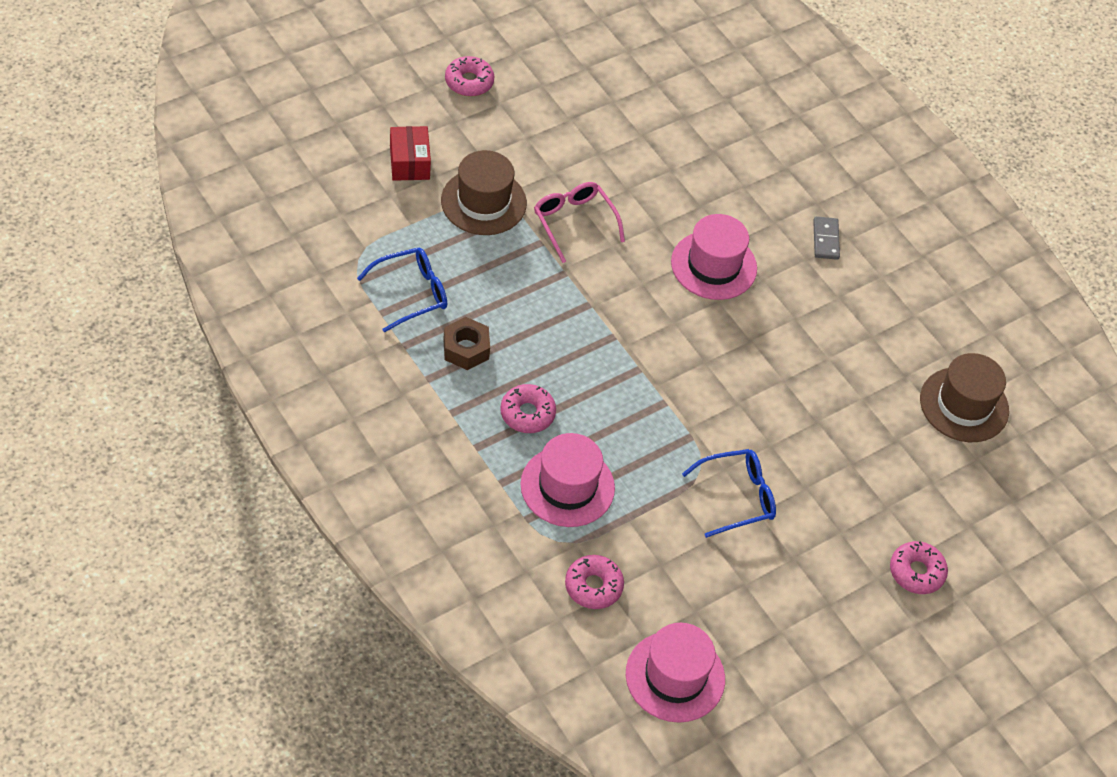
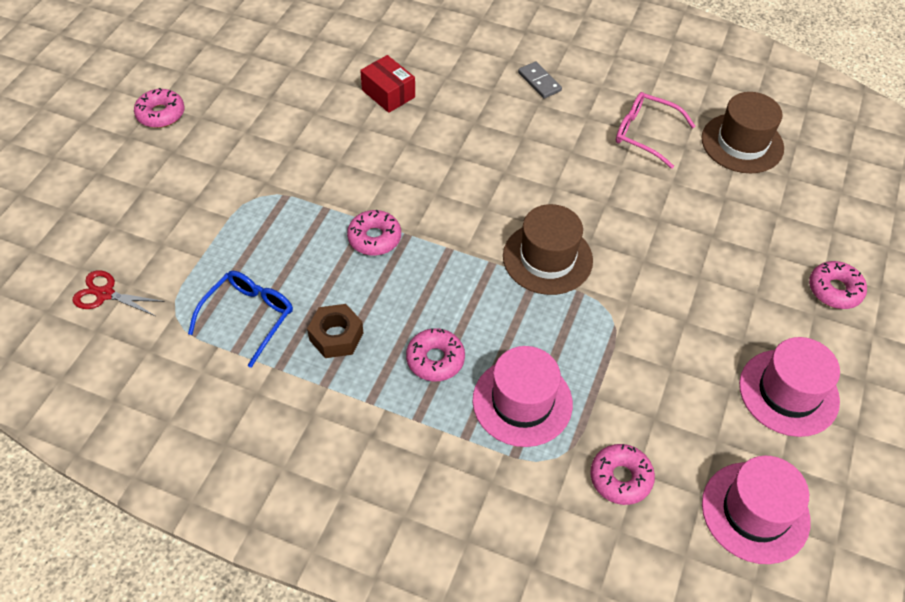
camera: 30 degrees left, 0 degrees up
red box [390,126,431,181] -> red box moved to [360,55,415,113]
brown hat [441,150,527,235] -> brown hat moved to [503,204,593,295]
pink glasses [534,182,625,263] -> pink glasses moved to [616,92,695,169]
pink hat [671,214,757,300] -> pink hat moved to [739,337,840,437]
blue glasses [682,449,776,538] -> none
none -> red scissors [73,270,165,316]
none -> pink donut [347,210,401,256]

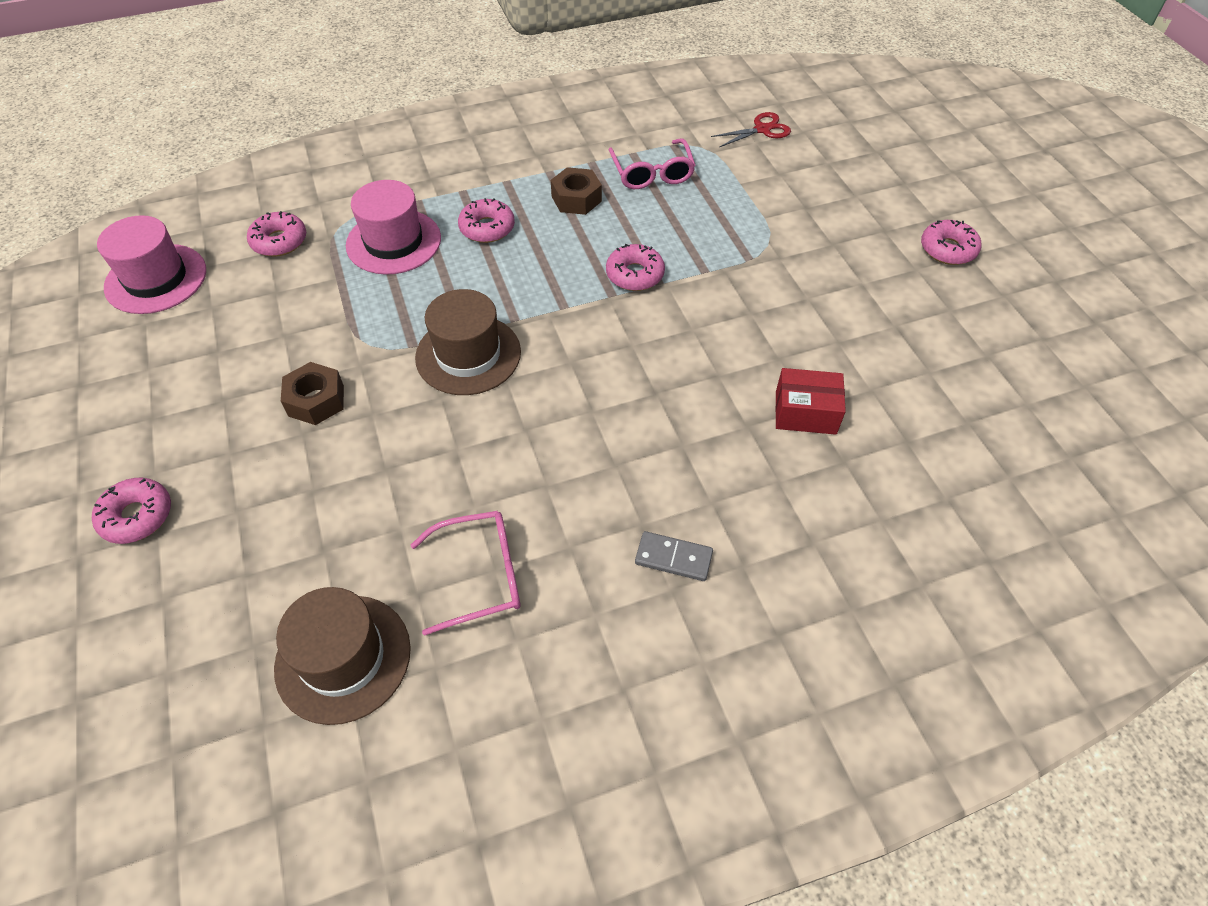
camera: 140 degrees right, 0 degrees up
blue glasses [188,271,293,368] -> pink glasses [608,138,695,189]
pink hat [739,337,840,437] -> none
none -> brown nut [281,362,344,425]

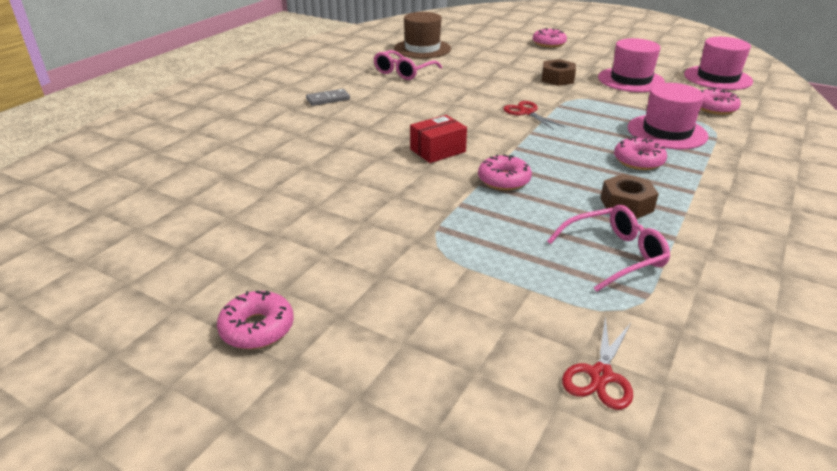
camera: 140 degrees right, 20 degrees down
brown hat [415,289,521,395] -> red scissors [503,101,565,130]
pink glasses [608,138,695,189] -> pink glasses turned 120 degrees clockwise [547,205,670,292]
red box [775,368,846,435] -> red box moved to [410,115,467,163]
none -> pink hat [598,38,665,92]

